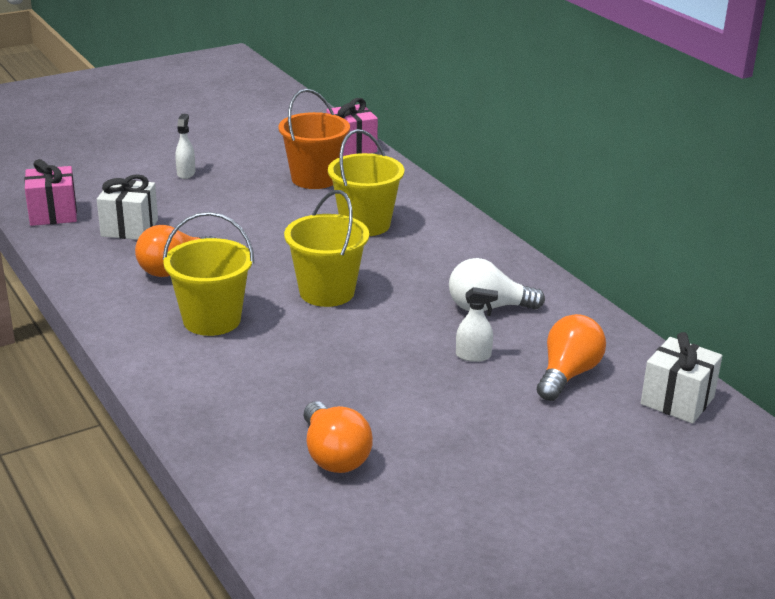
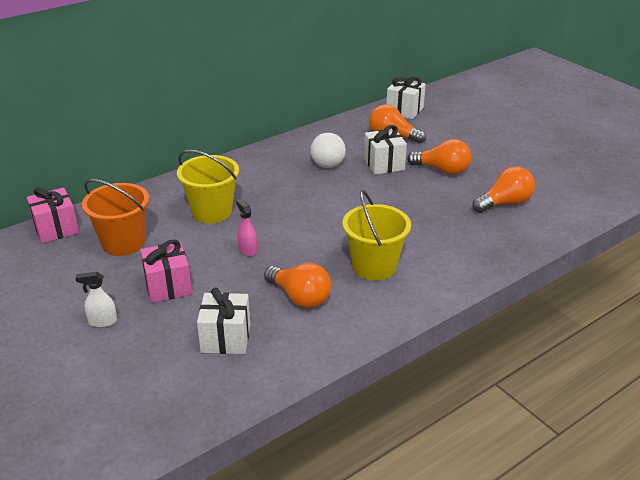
camera: 95 degrees left, 5 degrees up
pink gift [24,159,77,226] -> pink gift moved to [140,239,192,303]
yellow bucket [284,190,369,307] -> none
white spray bottle [456,287,498,362] -> white gift [364,125,407,175]
none -> pink spray bottle [236,198,257,257]
none -> orange light bulb [407,139,471,175]

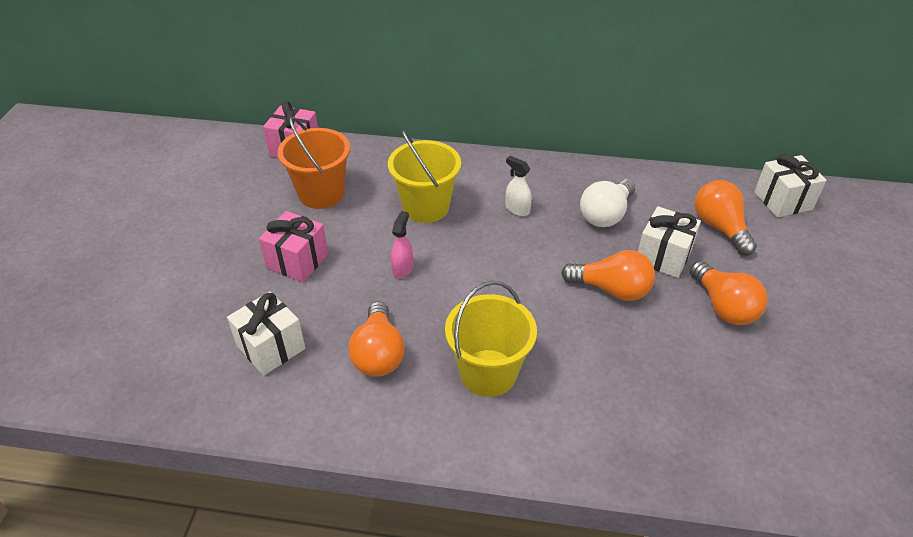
camera: 45 degrees right, 10 degrees up
white spray bottle [75,272,117,327] -> white spray bottle moved to [505,156,532,216]
orange light bulb [472,166,535,213] -> orange light bulb moved to [561,250,655,301]

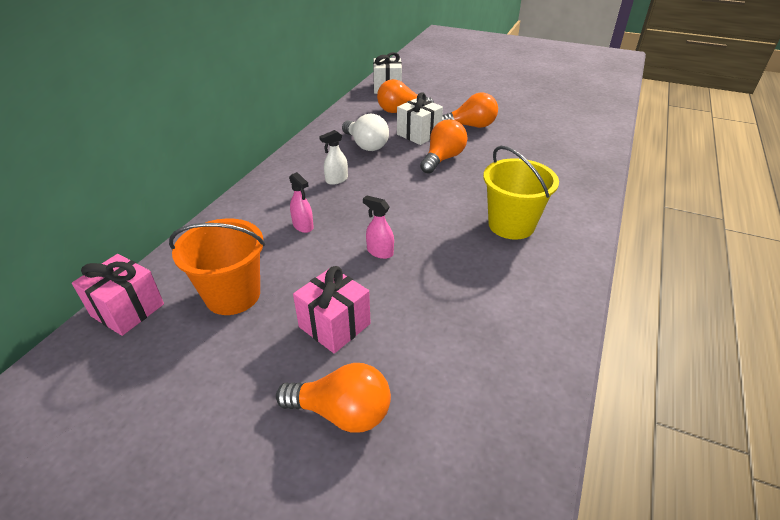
camera: 75 degrees left, 5 degrees down
white gift [227,291,306,376] -> none
orange light bulb [349,301,405,377] -> orange light bulb moved to [276,363,391,432]
yellow bucket [388,130,461,223] -> pink spray bottle [289,172,314,233]

